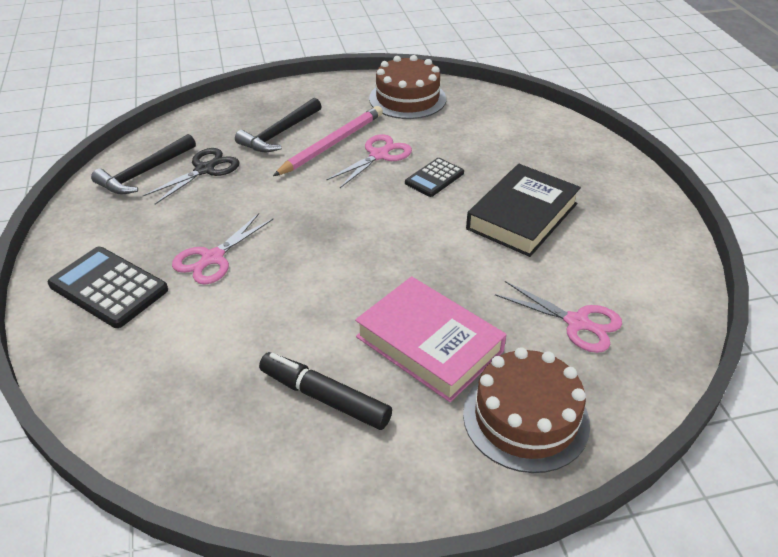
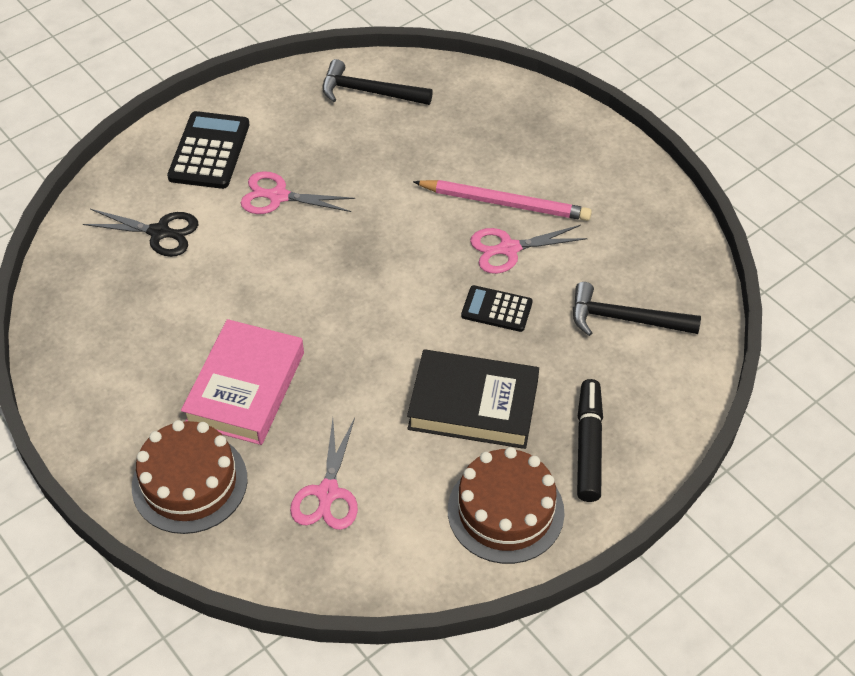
camera: 65 degrees right, 10 degrees up
black scissors [143,148,240,204] -> black scissors moved to [83,209,198,257]
black hammer [235,98,322,152] -> black hammer moved to [573,282,701,336]
black marker [259,352,392,430] -> black marker moved to [577,379,603,502]
pink scissors [327,134,412,188] -> pink scissors turned 150 degrees clockwise [470,225,588,274]
brown cake [369,55,446,119] -> brown cake moved to [448,447,565,564]

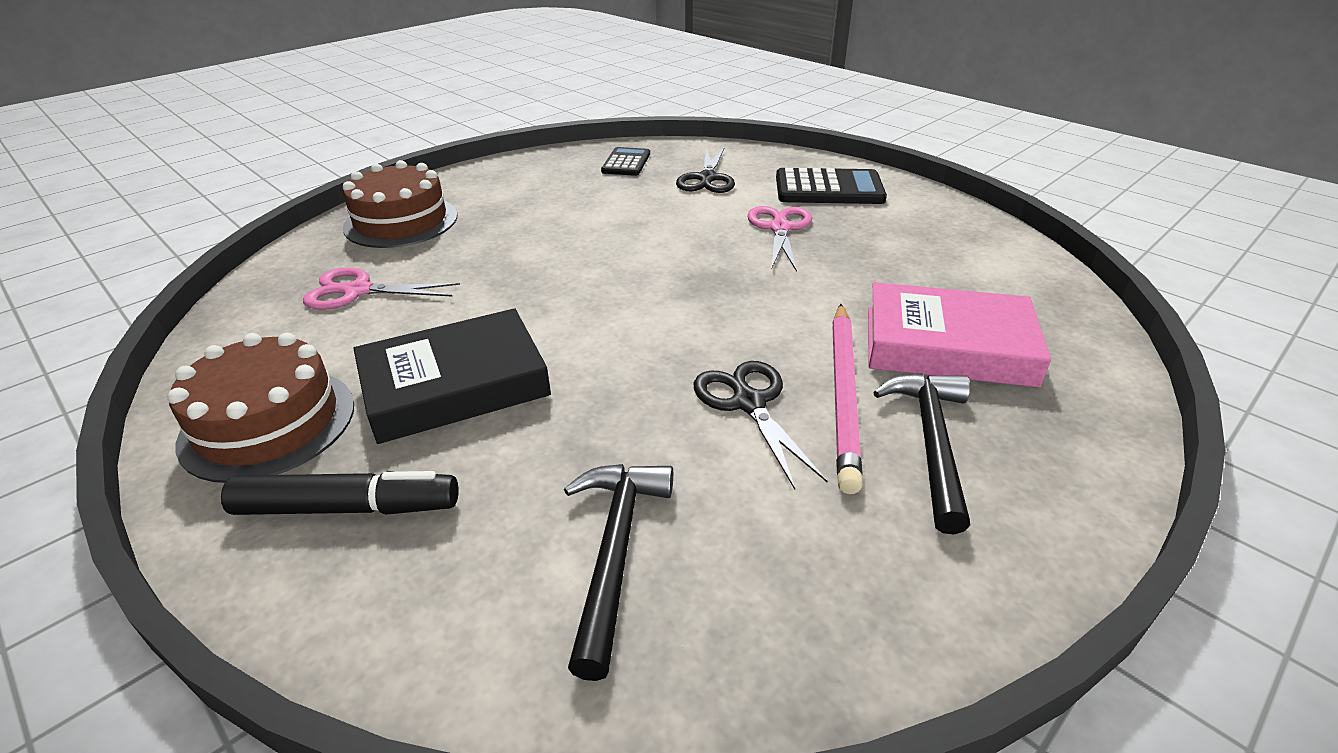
camera: 85 degrees right, 15 degrees down
pink book [181,319,304,445] -> pink book moved to [868,282,1051,387]
black hammer [322,59,433,105] -> black hammer moved to [873,373,970,535]
black book [407,350,539,449] -> black book turned 60 degrees clockwise [354,308,551,444]
black calculator [461,285,533,332] -> black calculator moved to [601,147,650,176]
pink scissors [470,225,588,274] -> black scissors [694,361,827,490]

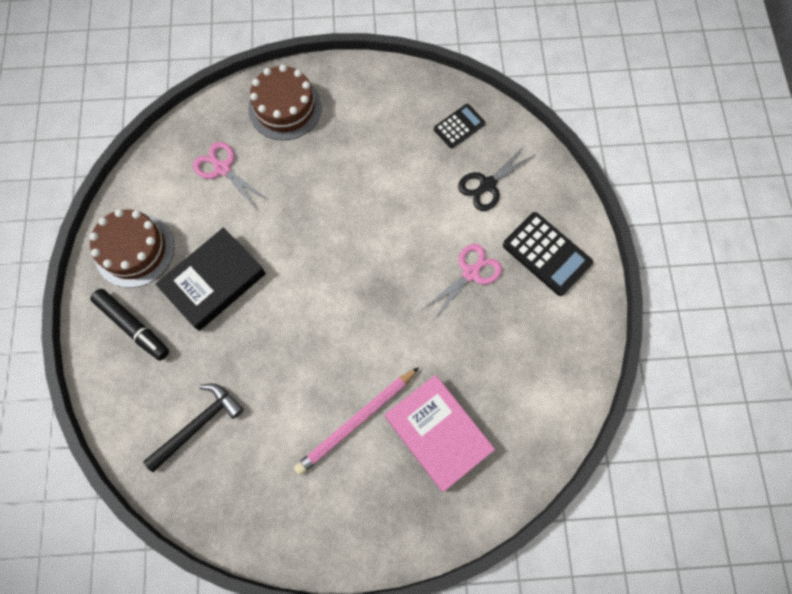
camera: 40 degrees right, 35 degrees up
black book [354,308,551,444] -> black book turned 60 degrees counterclockwise [155,227,266,331]
black scissors [694,361,827,490] -> none
black hammer [873,373,970,535] -> none

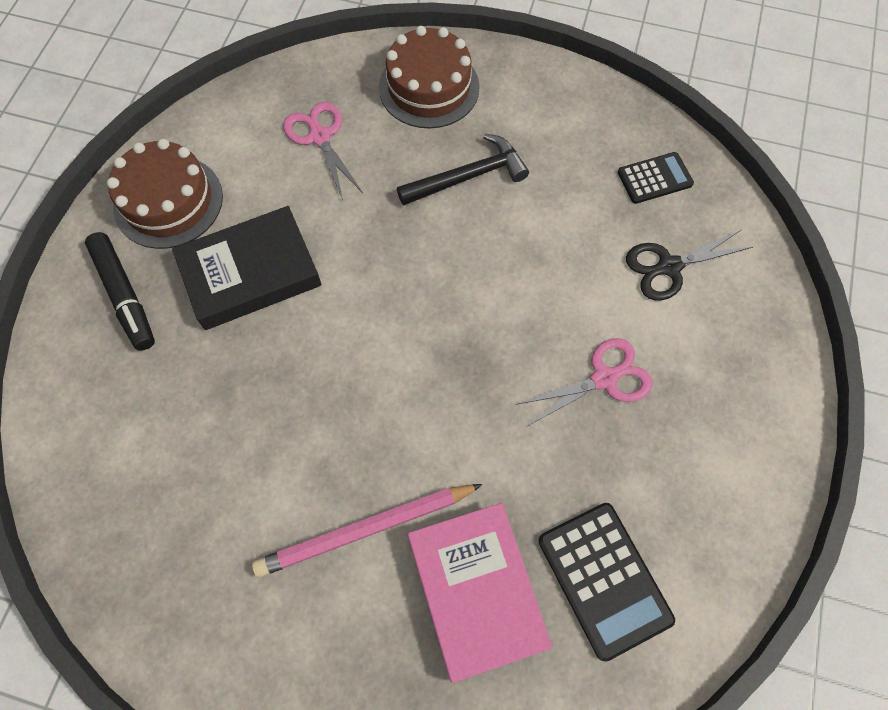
camera: 20 degrees right, 5 degrees down
black hammer [143,383,244,472] -> black hammer moved to [397,134,529,206]
black calculator [503,212,593,296] -> black calculator moved to [538,503,675,661]

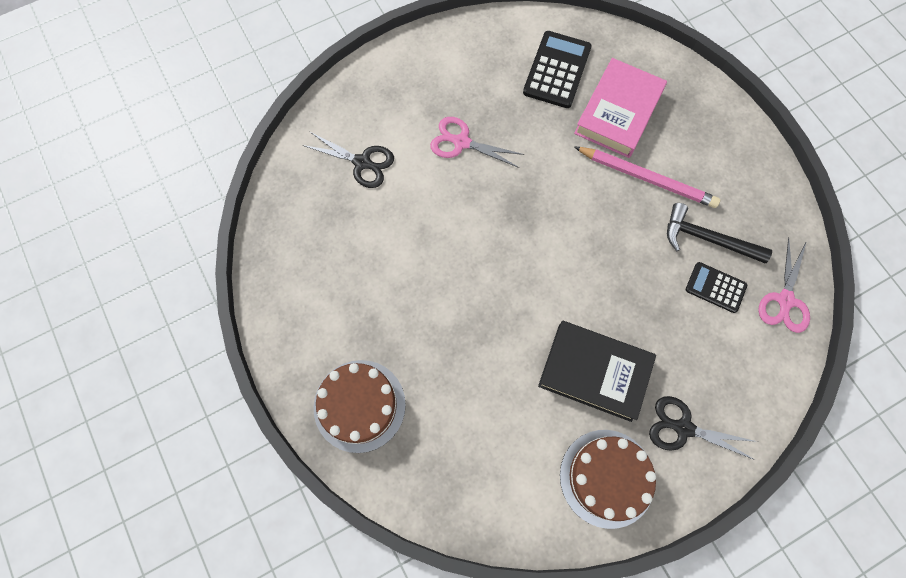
camera: 135 degrees left, 5 degrees up
black marker [85,232,155,351] -> black scissors [649,396,758,460]
pink scissors [283,102,363,200] -> pink scissors moved to [758,237,810,333]
black hammer [397,134,529,206] -> black hammer moved to [667,203,772,263]
black calculator [618,152,694,204] -> black calculator moved to [686,262,747,313]

